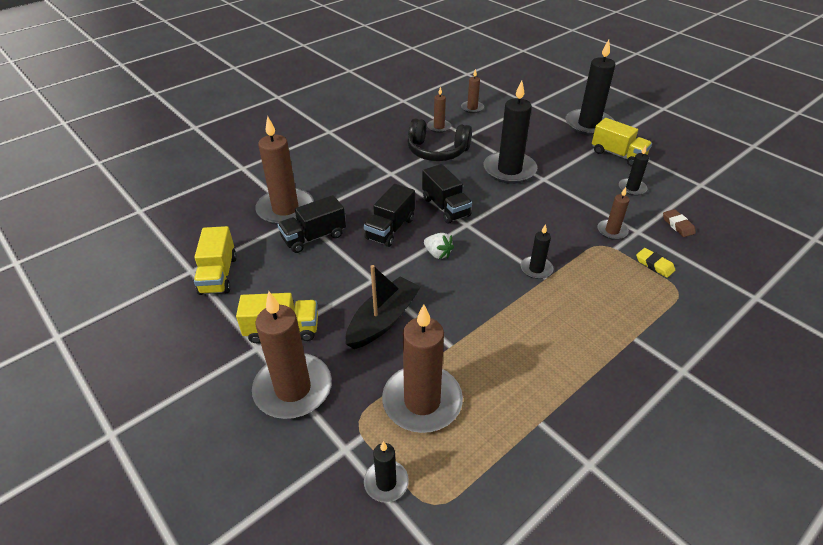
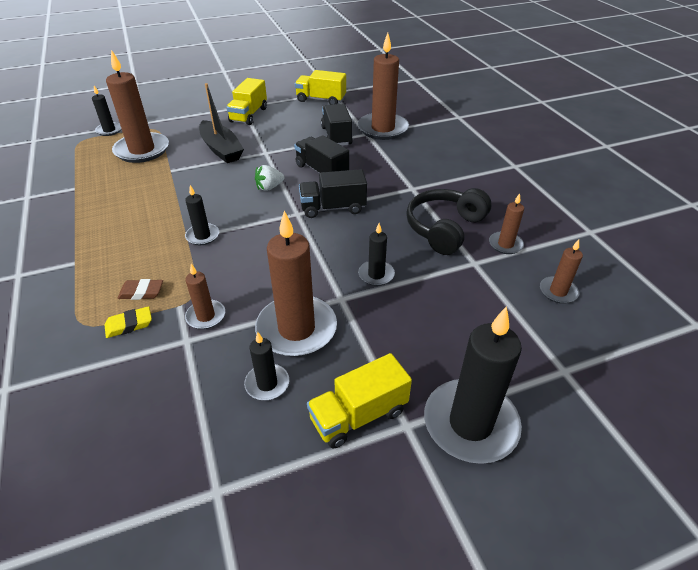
camera: 110 degrees right, 0 degrees up
brown candle [252,291,332,419] -> brown candle moved to [255,211,337,357]
black candle [484,80,537,184] -> black candle [358,223,395,286], size x0.50
brown eraser [663,209,696,237] -> brown eraser moved to [118,279,163,300]

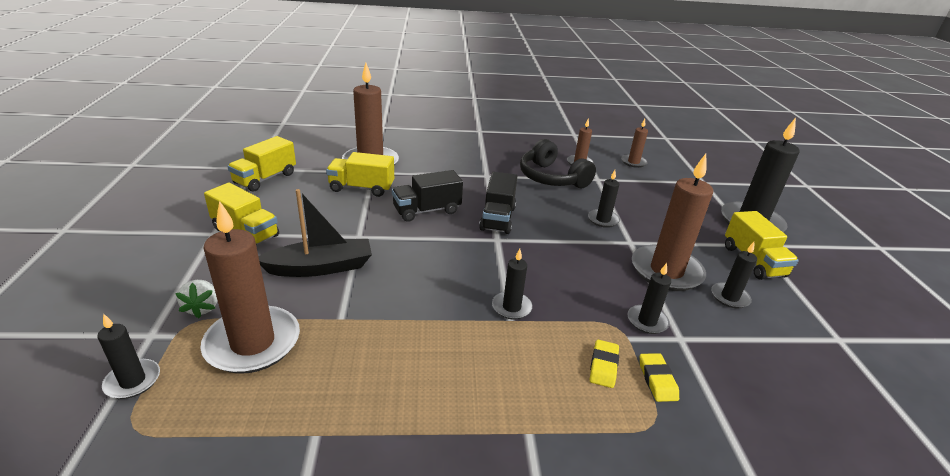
camera: 75 degrees left, 10 degrees down
brown eraser [118,279,163,300] -> yellow eraser [590,340,619,388]
brown candle [185,264,225,329] -> black candle [627,263,671,334]
white strawberry [255,165,284,191] -> white strawberry moved to [175,280,218,318]
black truck [321,104,353,146] -> yellow truck [326,152,394,197]

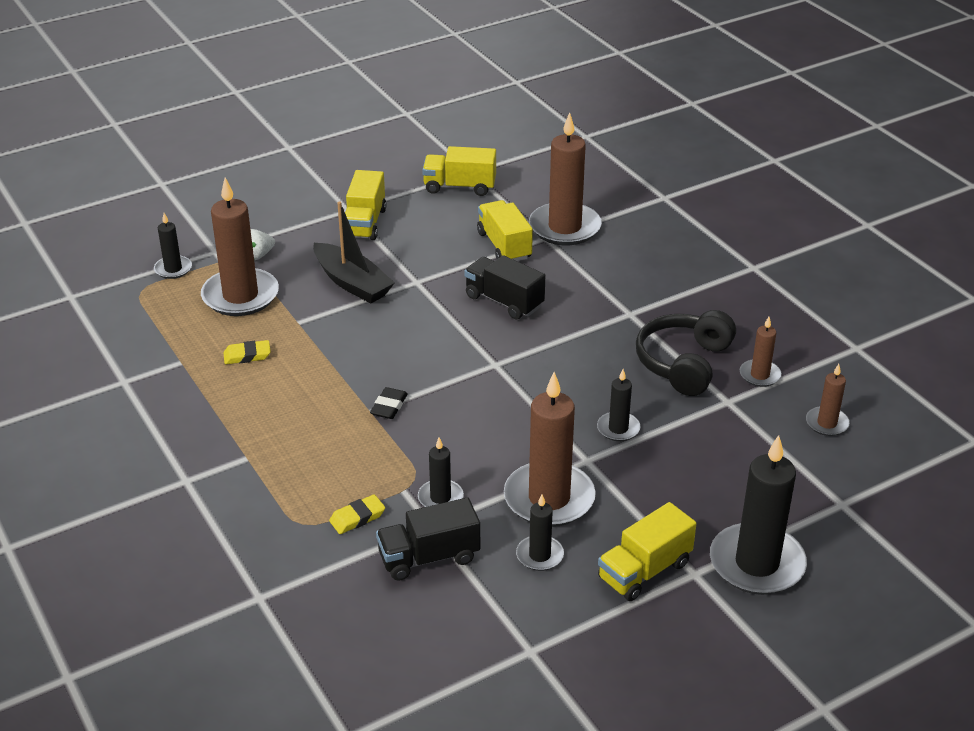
camera: 65 degrees right, 5 degrees up
black truck [479,172,517,234] -> black truck moved to [376,497,480,581]
black candle [492,249,533,320] -> black eraser [370,387,408,419]
yellow eraser [590,340,619,388] -> yellow eraser moved to [224,340,271,364]

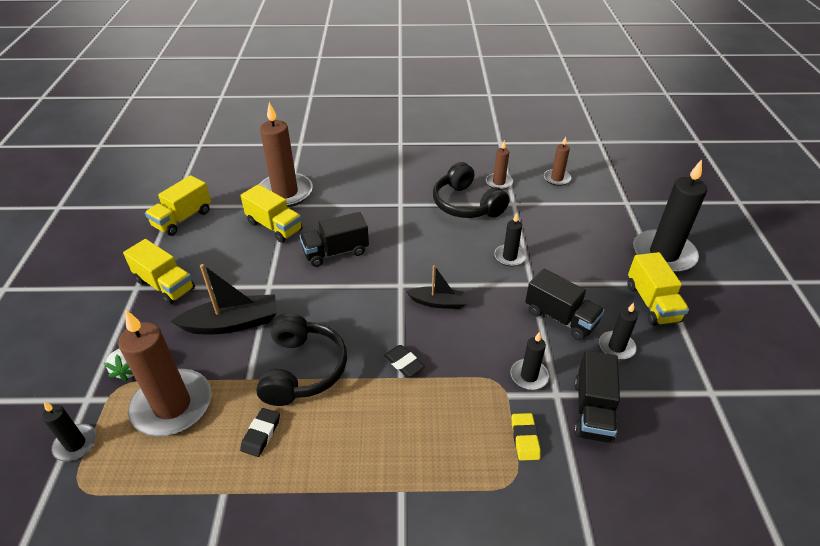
camera: 60 degrees left, 5 degrees up
yellow eraser [224,340,271,364] -> black eraser [240,408,280,457]
yellow truck [477,200,533,261] -> yellow truck turned 150 degrees counterclockwise [240,184,303,243]
brown candle [504,372,596,527] -> black truck [525,268,605,341]
none -> black headphones [256,313,347,406]
none -> black boat [406,265,468,309]

